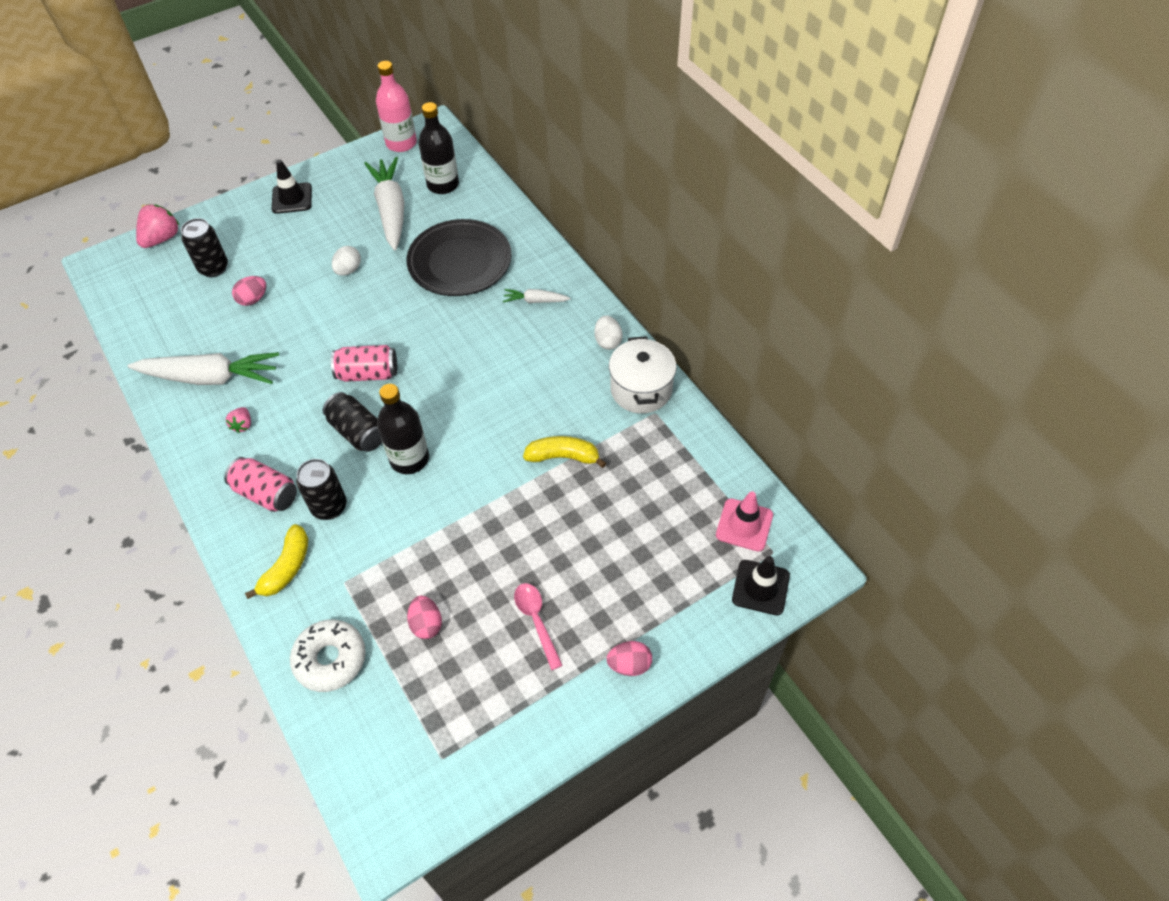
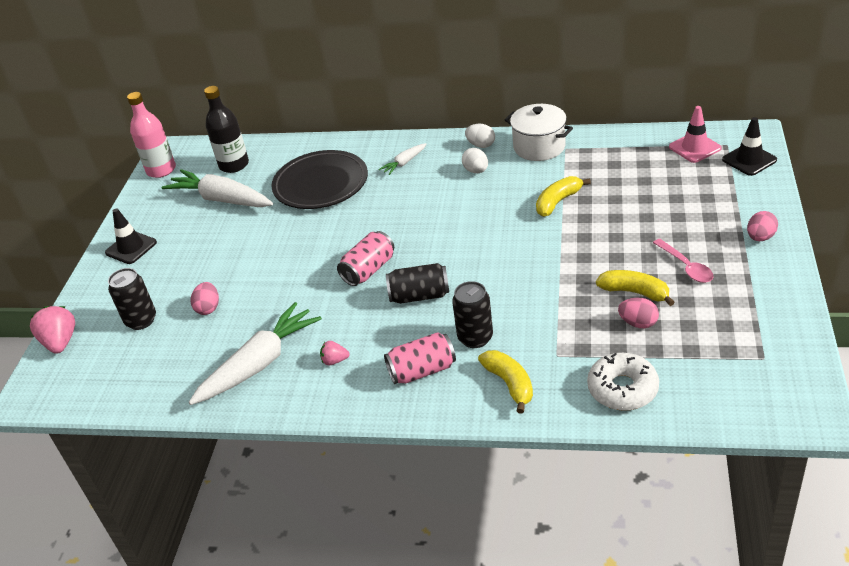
camera: 45 degrees left, 15 degrees down
pink strawberry [226,407,251,433] -> pink strawberry turned 135 degrees clockwise [320,341,350,365]
white egg [332,246,361,276] -> white egg moved to [462,148,488,173]
black bottle [377,384,429,474] -> none
pink spoon [514,583,563,670] -> pink spoon turned 135 degrees counterclockwise [653,239,714,283]
none -> yellow banana [596,270,675,306]

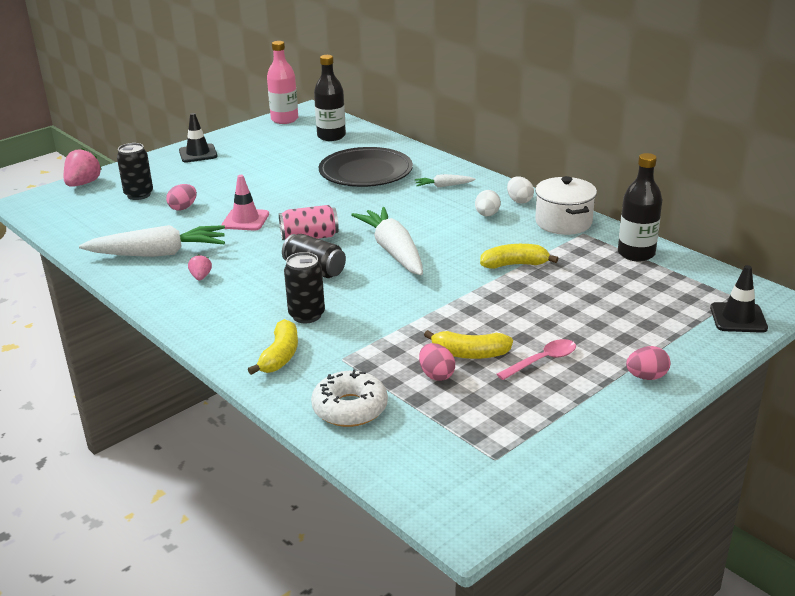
camera: 35 degrees right, 10 degrees down
white carrot [162,169,273,207] -> white carrot moved to [351,207,423,275]
pink strawberry [320,341,350,365] -> pink strawberry turned 45 degrees clockwise [188,254,212,280]
pink can [384,332,456,384] -> none
yellow banana [596,270,675,306] -> yellow banana turned 120 degrees clockwise [424,330,513,359]
pink spoon [653,239,714,283] -> pink spoon turned 135 degrees counterclockwise [497,339,576,380]
pink traffic cone [669,106,722,163] -> pink traffic cone moved to [221,175,269,231]
none -> black bottle [618,153,662,261]

